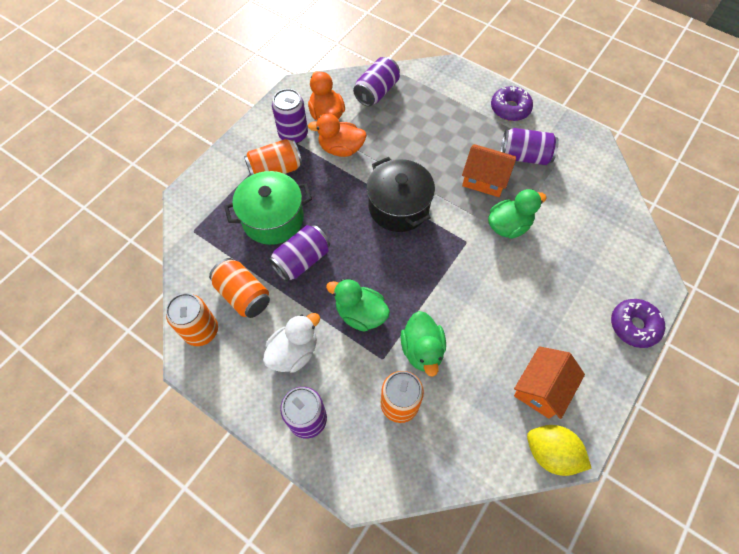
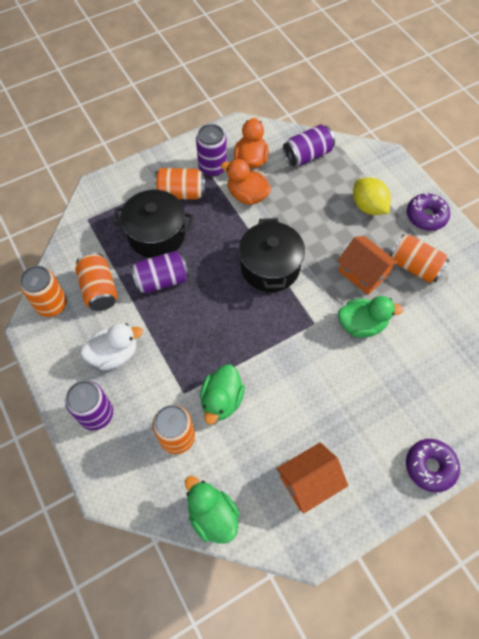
camera: 25 degrees right, 0 degrees up
green pot [224,171,312,245] -> black pot [112,190,194,258]
green duck [326,279,390,332] -> green duck moved to [185,476,240,543]
purple can [500,128,559,165] -> orange can [390,234,450,283]
yellow lemon [527,425,592,476] -> yellow lemon moved to [353,177,391,215]

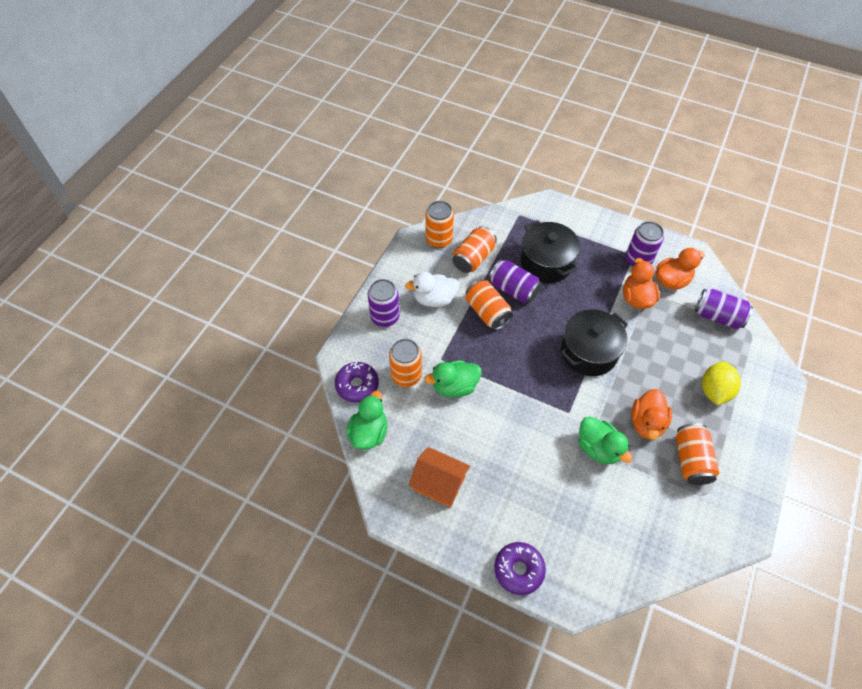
camera: 55 degrees right, 5 degrees down
white duck [80,323,143,370] -> white duck turned 135 degrees clockwise [405,272,459,307]
orange can [154,168,205,200] -> orange can moved to [466,279,513,330]
orange house [337,236,399,295] -> orange duck [631,389,672,440]
purple donut [407,193,450,231] -> purple donut moved to [335,362,379,403]

